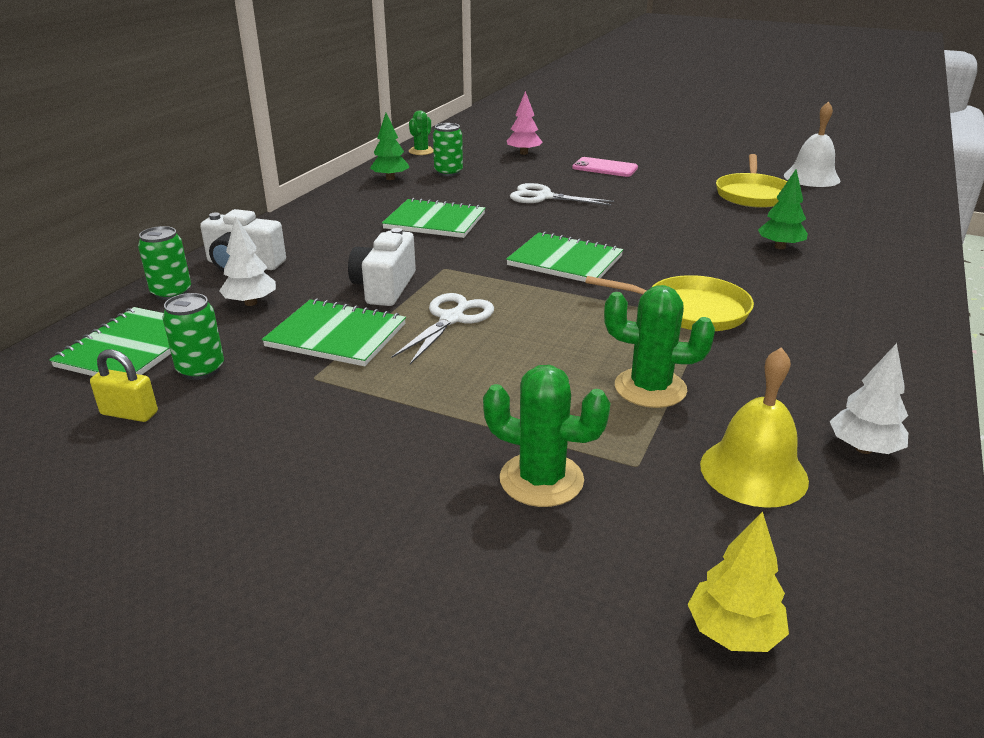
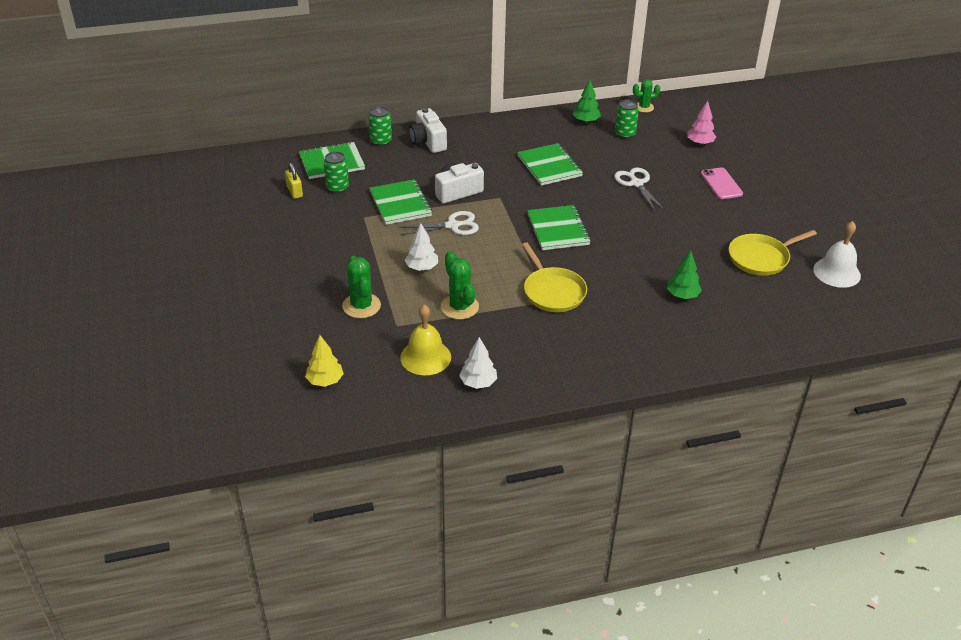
camera: 50 degrees right, 10 degrees up
white tree [219,216,276,306] -> white tree moved to [405,223,438,271]

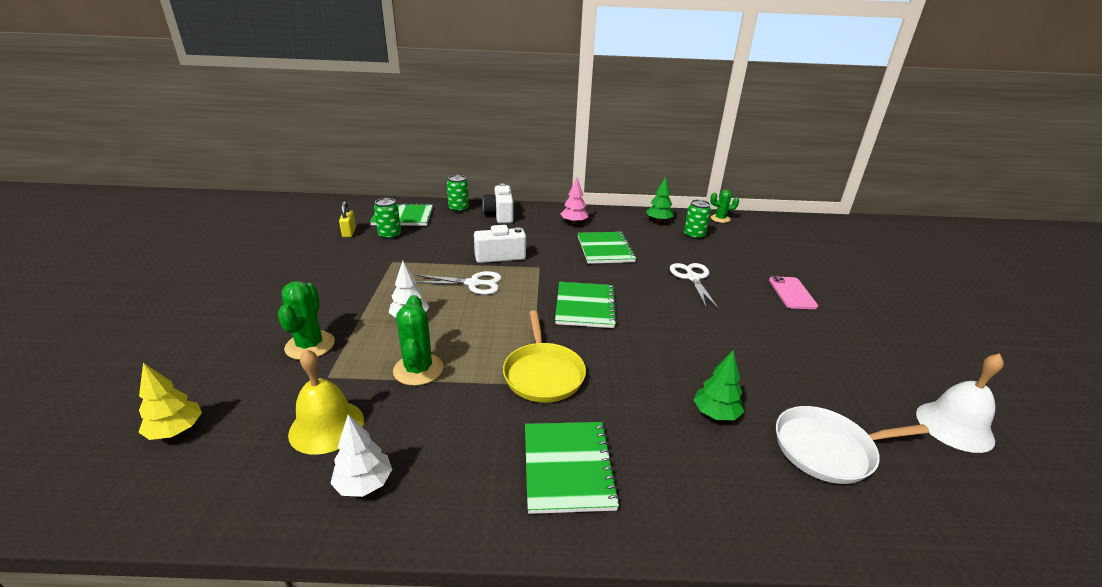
camera: 15 degrees right, 10 degrees down
green notebook [370,179,432,225] -> green notebook moved to [525,422,620,514]
pink tree [687,101,716,145] -> pink tree moved to [561,178,588,224]
yellow pan [729,230,817,276] -> none
none -> white pan [776,406,929,484]

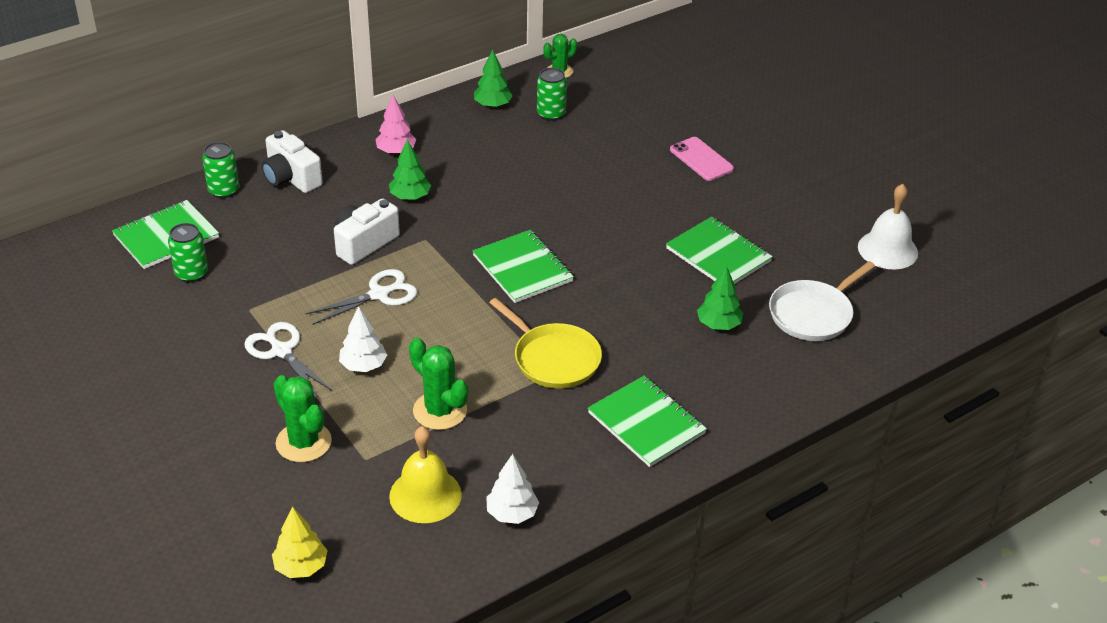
camera: 35 degrees left, 10 degrees up
yellow padlock [339,201,356,237] -> none
green notebook [578,232,637,264] -> green notebook moved to [666,217,773,284]
white scissors [670,263,718,308] -> white scissors moved to [244,322,333,397]
none -> green tree [389,139,431,200]

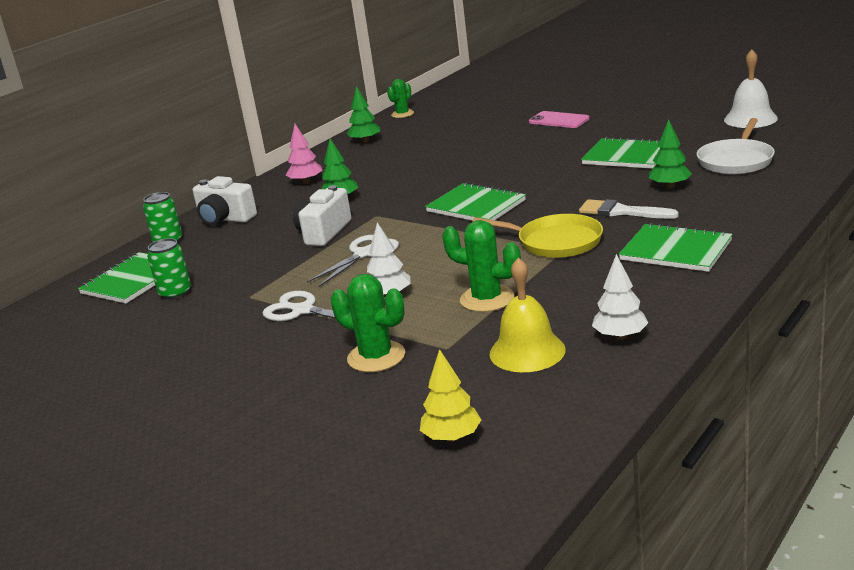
camera: 15 degrees left, 15 degrees down
green can [537,68,567,121] -> none
none -> white brush [579,199,679,219]

